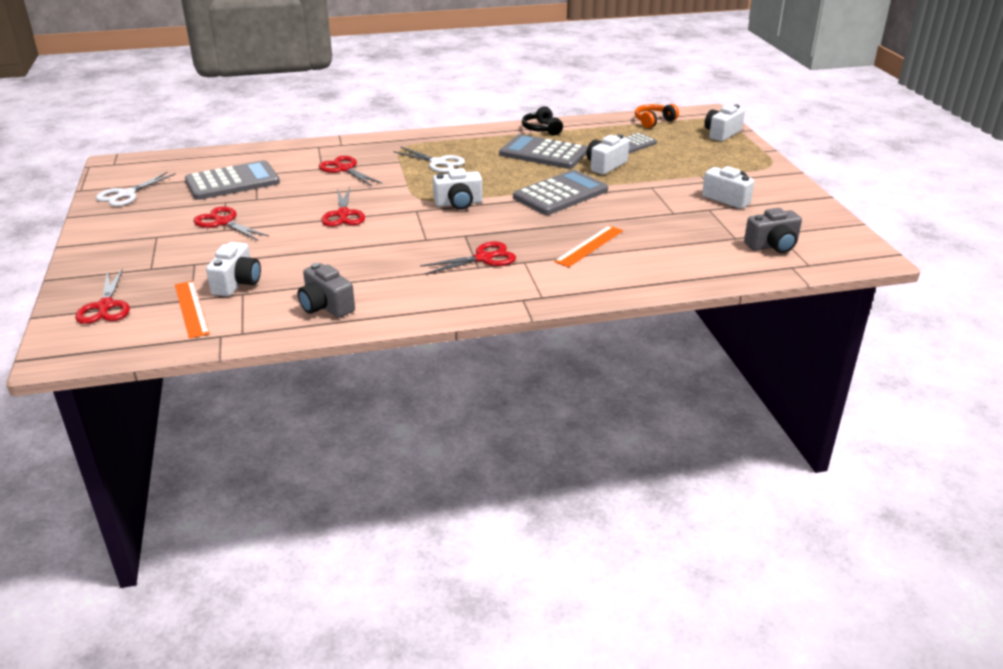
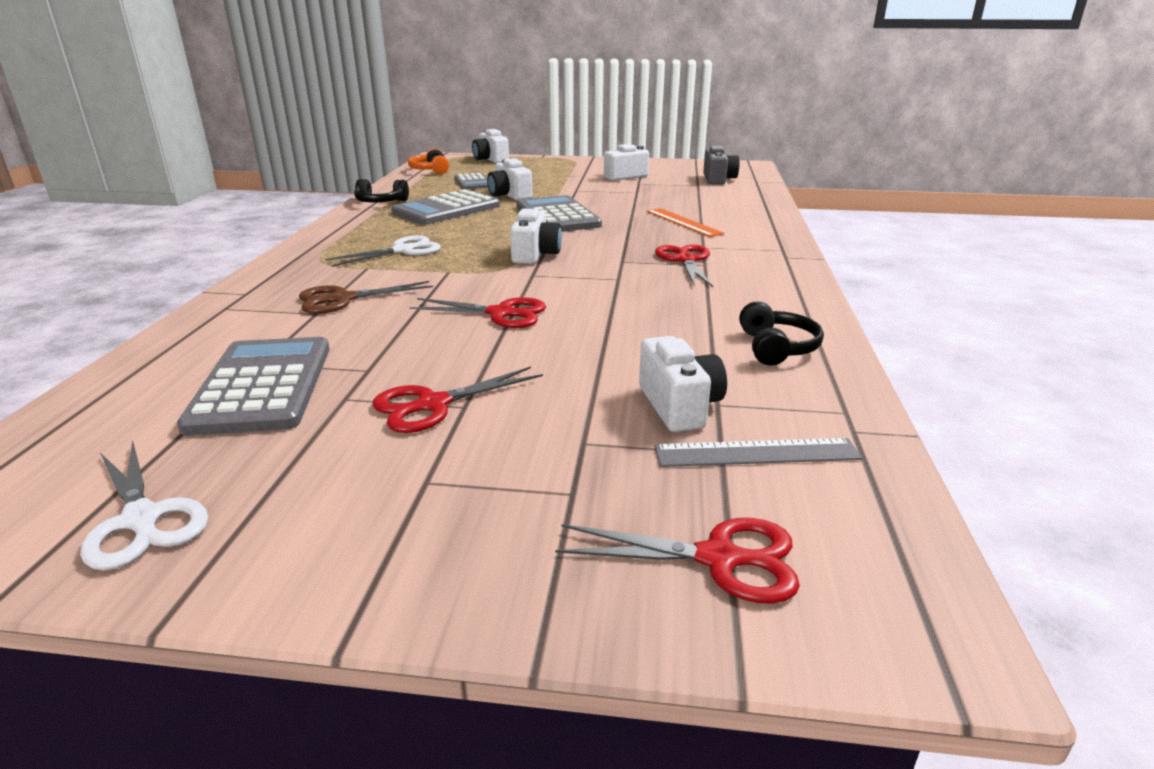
camera: 70 degrees left, 5 degrees down
orange ruler [175,281,210,339] -> grey ruler [654,438,862,467]
white camera [206,242,261,296] -> white camera turned 45 degrees clockwise [639,336,727,432]
grey camera [298,263,355,318] -> black headphones [739,301,824,365]
red scissors [319,156,382,186] -> brown scissors [299,281,433,314]

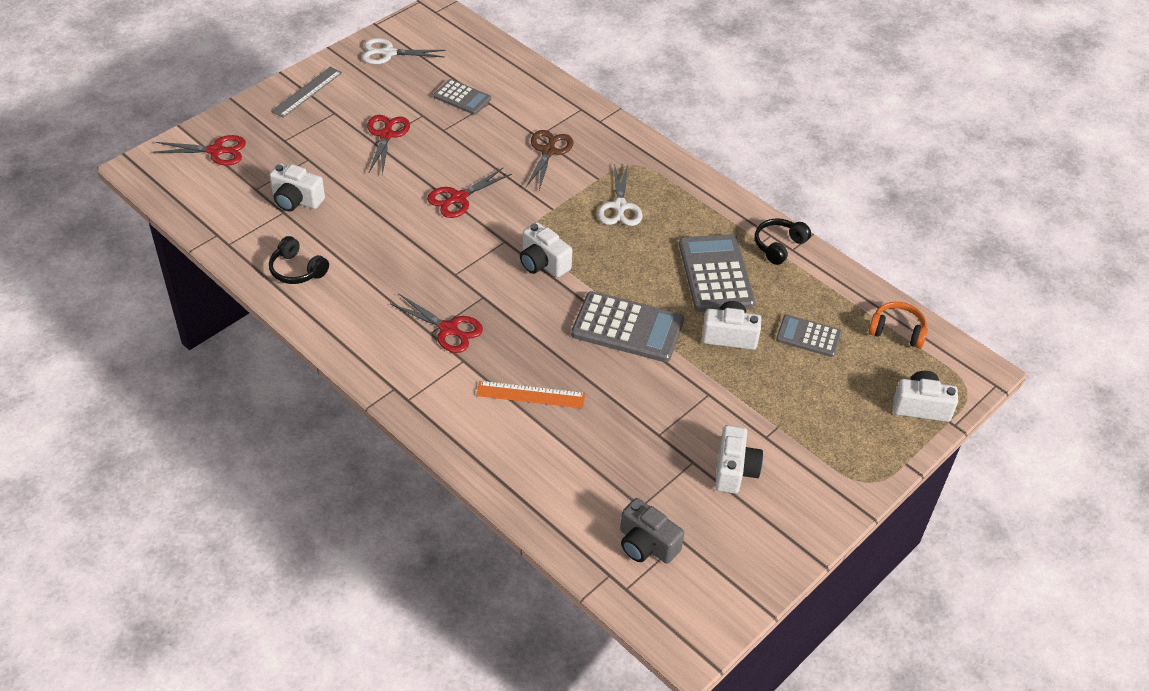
camera: 125 degrees right, 20 degrees up
grey calculator [177,337,330,436] -> grey calculator [433,79,491,115], size x0.58
red scissors [555,518,800,604] -> red scissors turned 135 degrees counterclockwise [153,135,246,165]
grey ruler [654,438,862,467] -> grey ruler moved to [271,67,342,118]

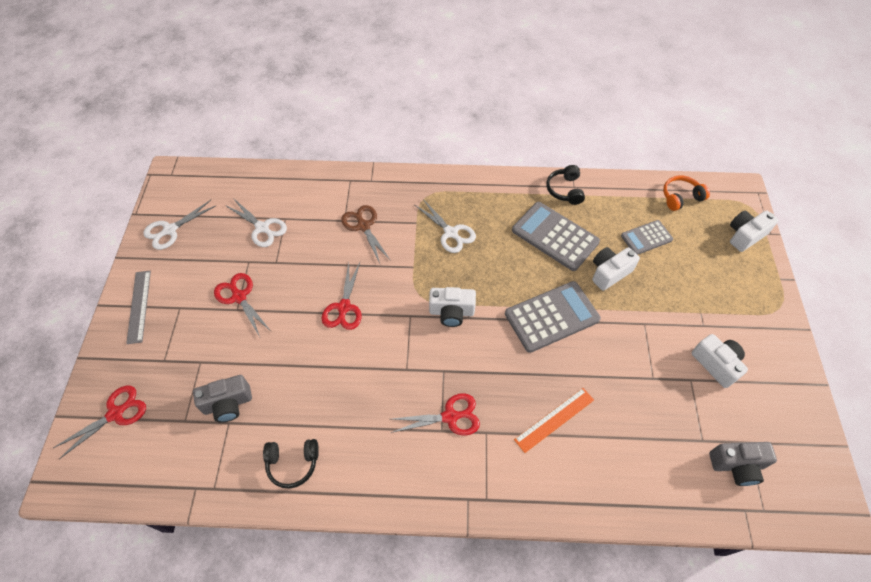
camera: 40 degrees left, 10 degrees up
white camera [269,163,325,211] -> grey camera [193,375,252,422]
grey calculator [433,79,491,115] -> white scissors [225,198,287,247]

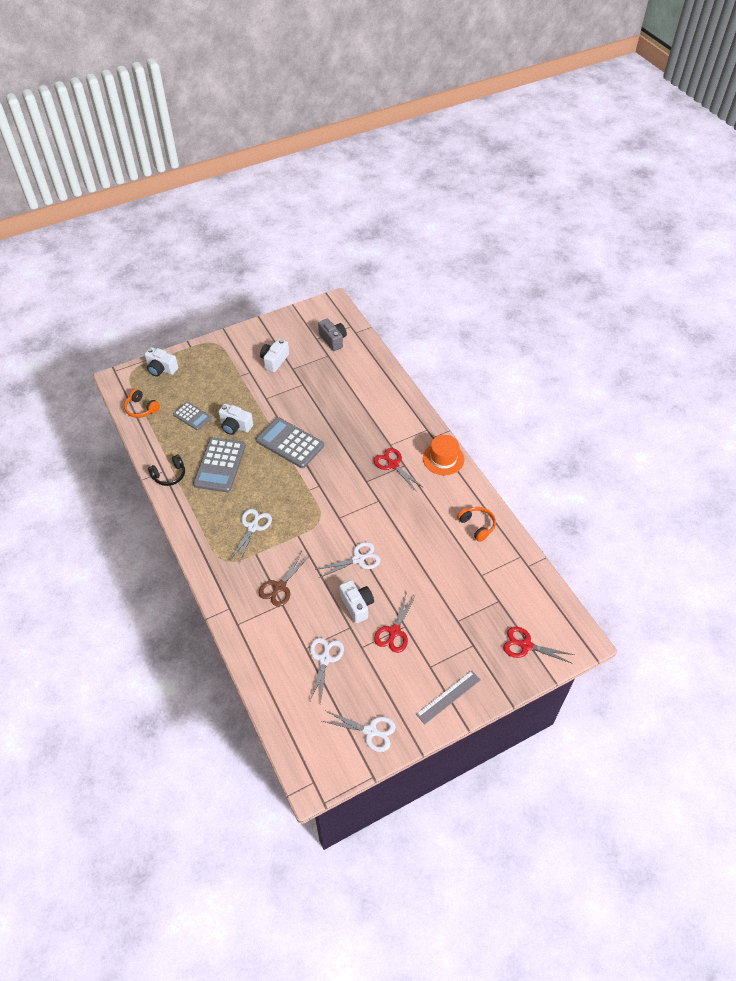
camera: 120 degrees left, 5 degrees down
grey camera [193,375,252,422] -> none
black headphones [263,439,319,488] -> orange headphones [457,507,496,542]
red scissors [322,263,361,330] -> white scissors [315,542,381,578]
white camera [429,287,476,327] -> white camera moved to [339,580,374,623]
orange ruler [514,388,594,453] -> none
none -> orange hat [423,435,464,475]

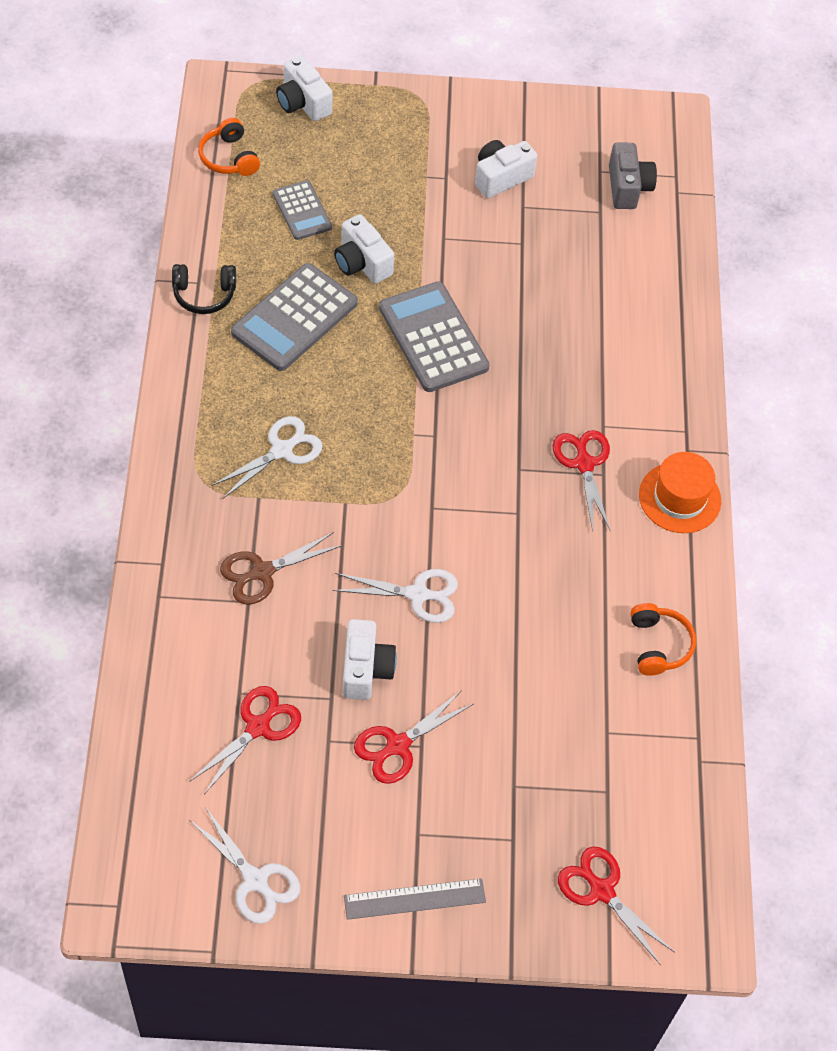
camera: 25 degrees right, 5 degrees up
white scissors [309,637,344,704] -> red scissors [189,686,301,794]

